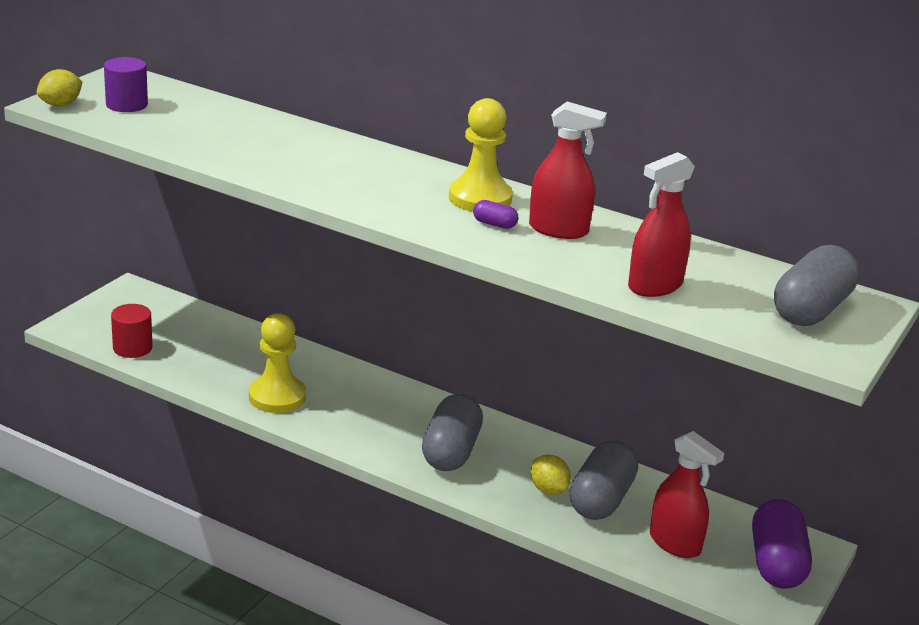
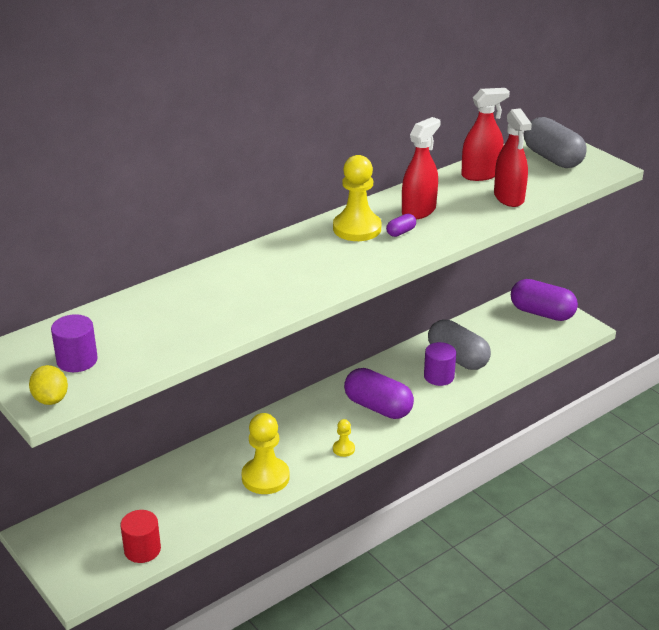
camera: 65 degrees left, 5 degrees up
grey capsule [422,394,483,471] -> purple capsule [344,368,414,419]
yellow lemon [530,454,571,495] -> purple cylinder [424,342,456,386]
red spray bottle [650,431,724,558] -> red spray bottle moved to [461,88,510,181]
none -> yellow pawn [333,419,355,457]

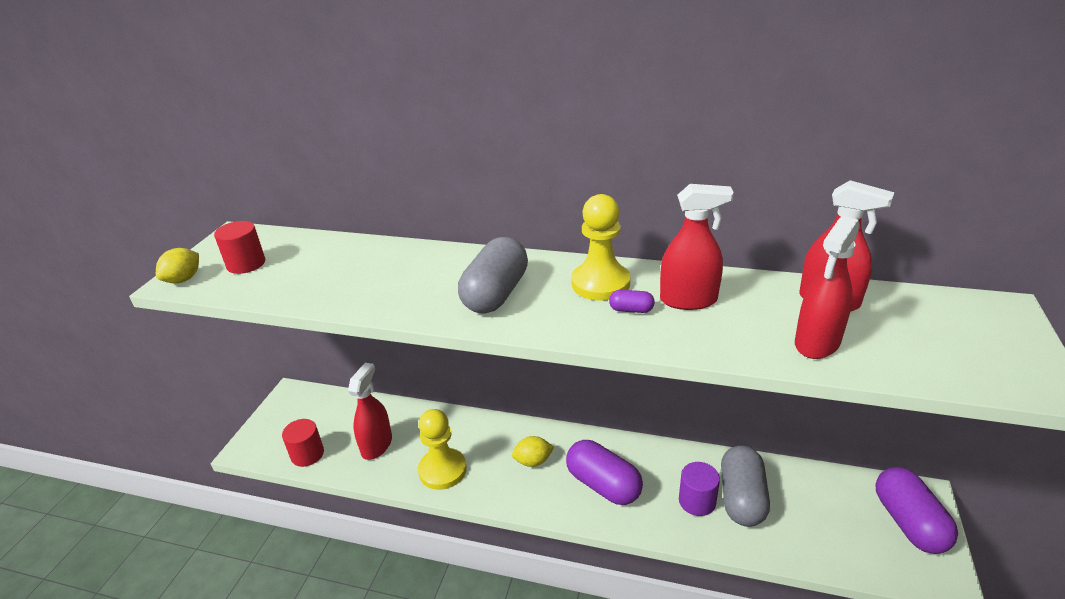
camera: 55 degrees right, 0 degrees up
purple cylinder [51,314,98,372] -> red cylinder [214,221,265,274]
yellow pawn [333,419,355,457] -> none
purple capsule [344,368,414,419] -> purple capsule turned 45 degrees counterclockwise [566,440,643,505]
grey capsule [524,117,587,168] -> grey capsule moved to [458,237,528,314]
none -> red spray bottle [348,363,392,460]
none -> yellow lemon [512,436,554,467]

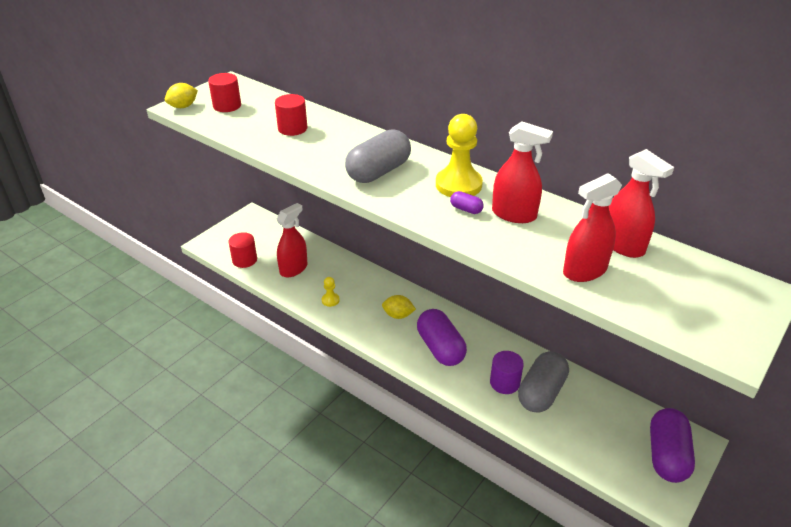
camera: 20 degrees right, 5 degrees up
yellow pawn [418,409,467,490] -> yellow pawn [322,277,340,307], size x0.48
none -> red cylinder [275,94,307,136]

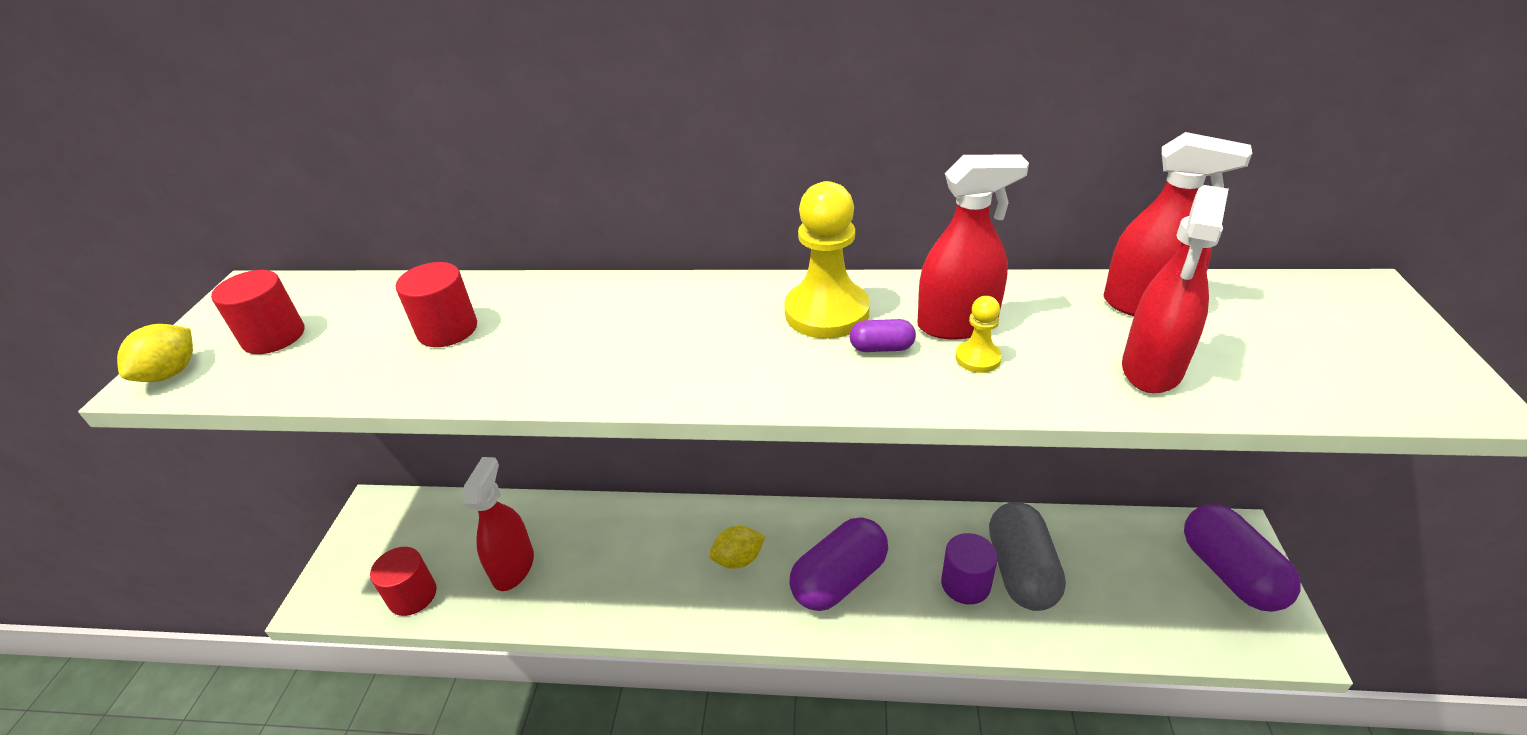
camera: 30 degrees left, 0 degrees up
yellow pawn [322,277,340,307] -> yellow pawn moved to [955,296,1002,373]
grey capsule [345,129,411,183] -> none
purple capsule [417,309,467,366] -> purple capsule turned 75 degrees counterclockwise [790,517,888,611]

